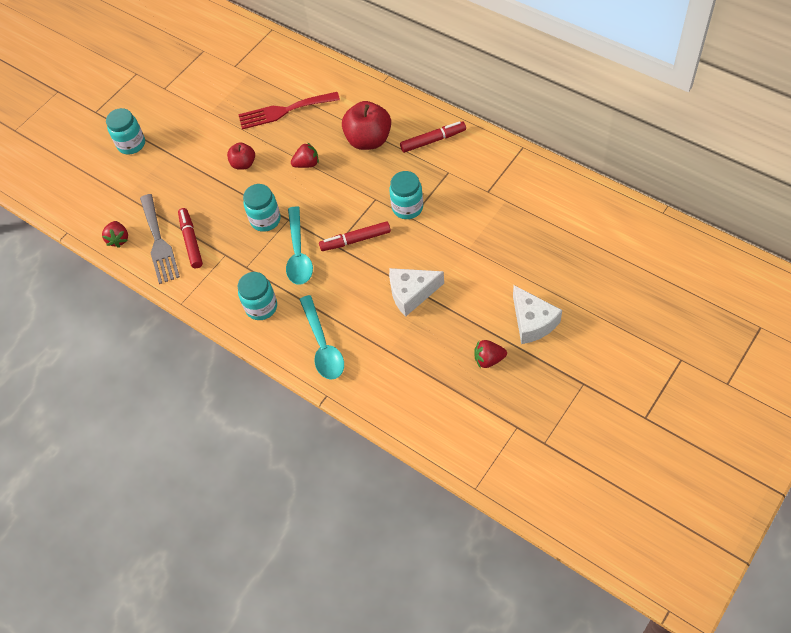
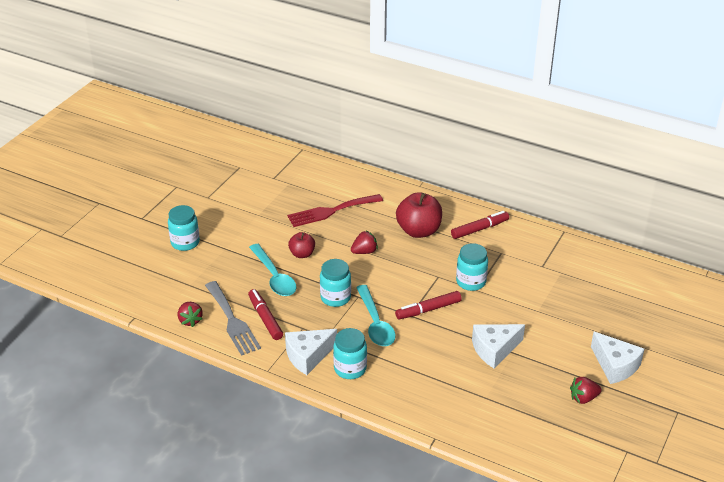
camera: 15 degrees left, 20 degrees down
turquoise spoon [299,295,344,380] -> turquoise spoon moved to [249,244,297,296]
none -> white cheese [285,329,337,375]

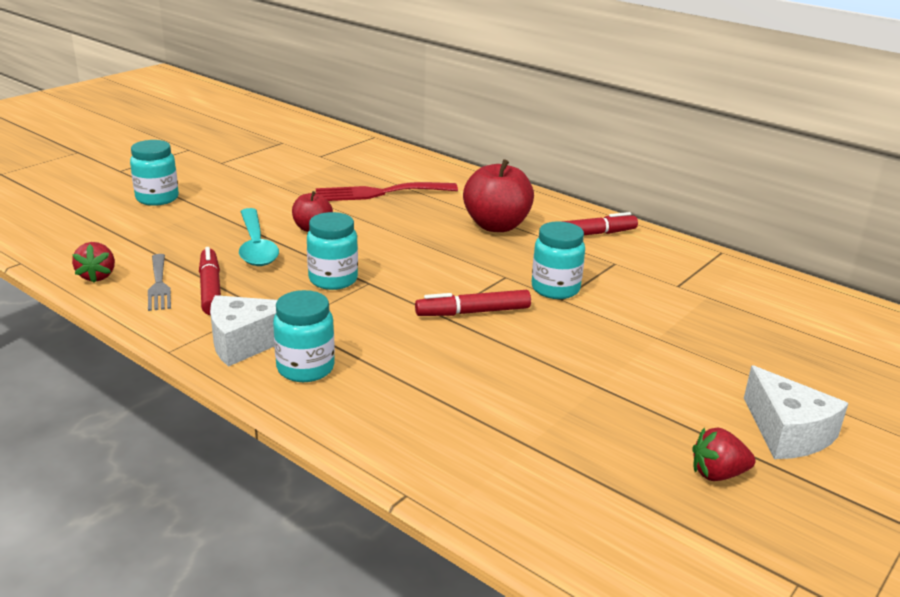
camera: 10 degrees right, 10 degrees down
grey fork [205,281,261,356] -> grey fork [148,254,171,311], size x0.64
red strawberry [351,231,378,254] -> none
turquoise spoon [356,285,396,346] -> none
white cheese [472,324,525,368] -> none

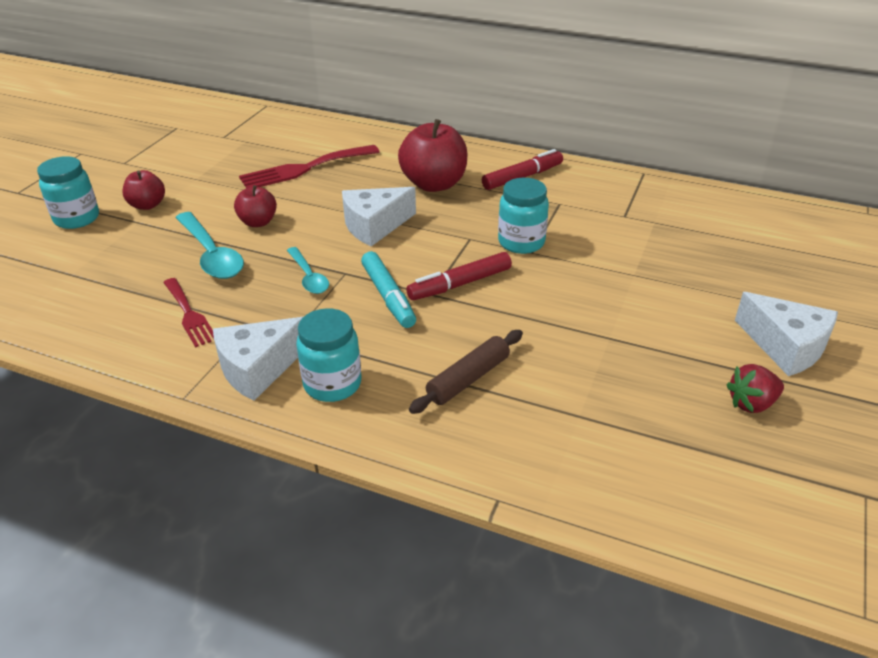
camera: 15 degrees left, 10 degrees up
red strawberry [72,242,115,283] -> none
grey fork [148,254,171,311] -> none
red marker [199,247,221,315] -> red fork [163,278,214,347]
turquoise jar [307,212,358,290] -> turquoise spoon [287,247,329,294]
none -> red apple [122,170,165,210]
none -> white cheese [342,187,416,246]
none -> turquoise marker [361,251,416,328]
none -> brown rolling pin [409,330,523,414]

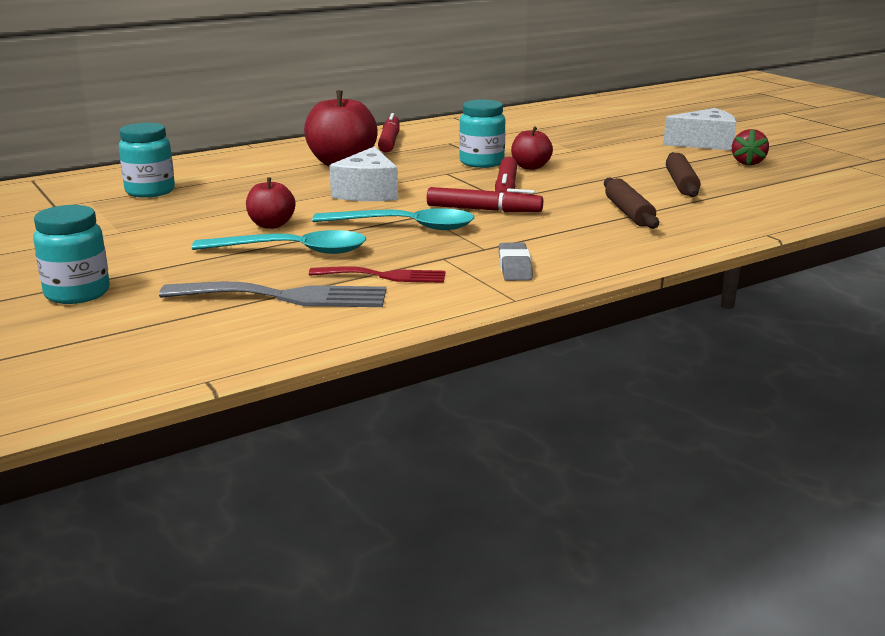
camera: 55 degrees left, 15 degrees down
red apple [122,170,165,210] -> red apple moved to [511,126,553,170]
white cheese [213,317,303,401] -> grey eraser [499,242,533,281]
red fork [239,145,379,188] -> none
turquoise spoon [287,247,329,294] -> turquoise spoon [312,208,474,230], size x1.63
turquoise jar [296,308,362,402] -> turquoise jar moved to [119,123,175,198]
turquoise marker [361,251,416,328] -> red marker [427,187,543,212]
none -> grey fork [159,282,386,307]
none -> brown rolling pin [666,152,700,197]

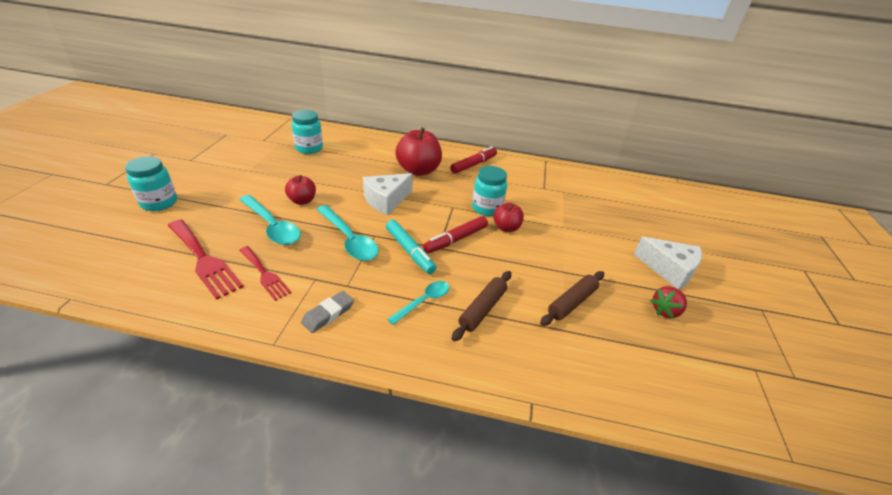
camera: 40 degrees right, 15 degrees up
grey fork [159,282,386,307] -> red fork [168,220,244,300]
red marker [427,187,543,212] -> turquoise marker [386,220,436,274]
none -> turquoise spoon [387,281,449,325]

